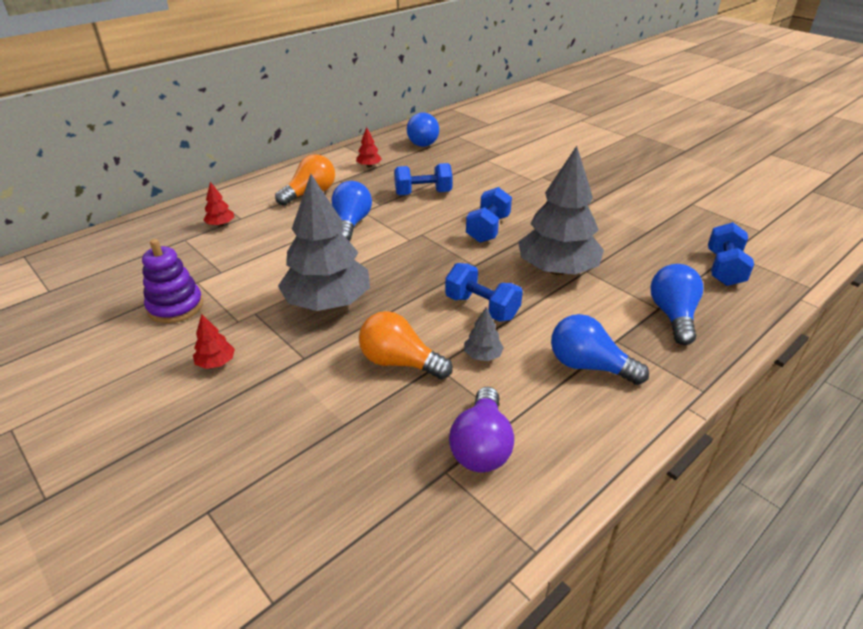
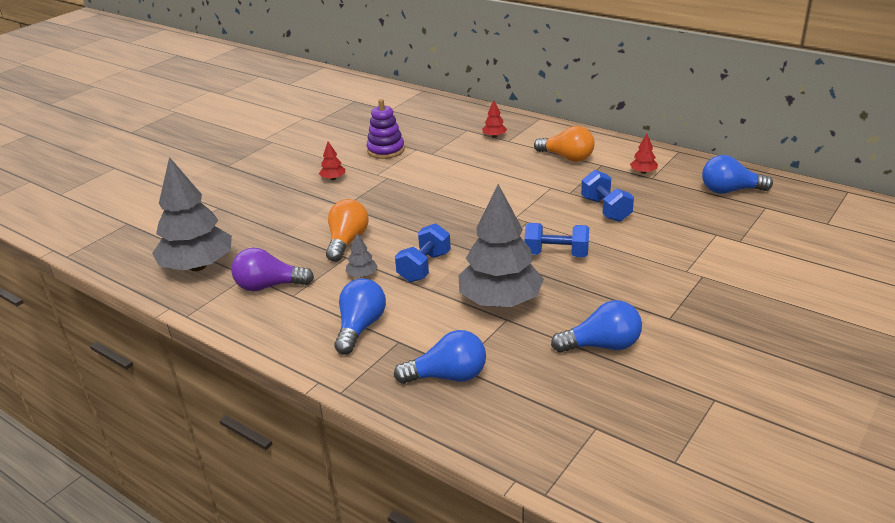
camera: 80 degrees right, 5 degrees down
grey tree [278,174,370,311] -> grey tree moved to [152,157,232,271]
blue light bulb [331,181,372,241] -> blue light bulb moved to [551,300,642,353]
blue dumbbell [708,222,754,286] -> none

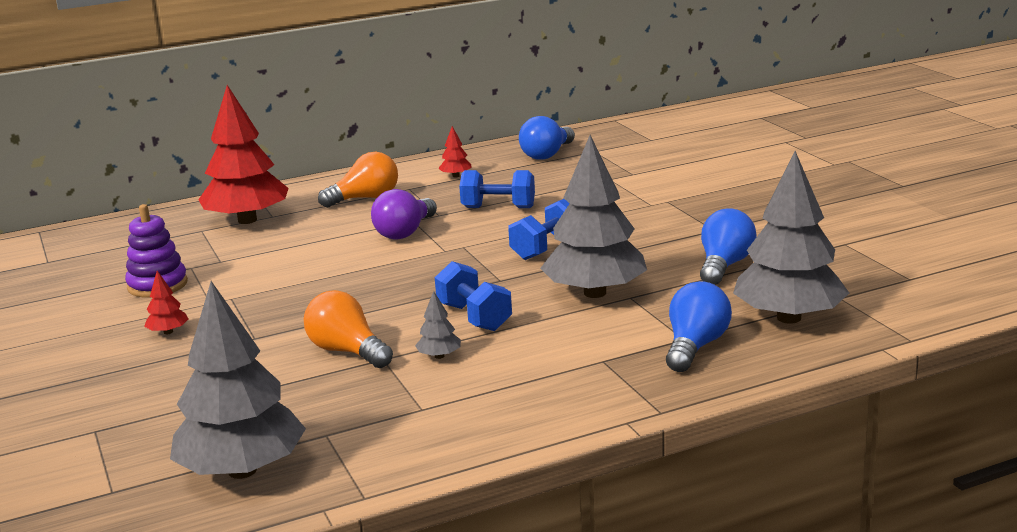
camera: 60 degrees left, 10 degrees down
purple light bulb [231,248,314,291] -> purple light bulb moved to [371,189,437,239]
blue light bulb [334,278,386,354] -> none
red tree [482,100,507,138] -> red tree [198,85,289,224], size x2.49
none -> grey tree [733,151,849,324]

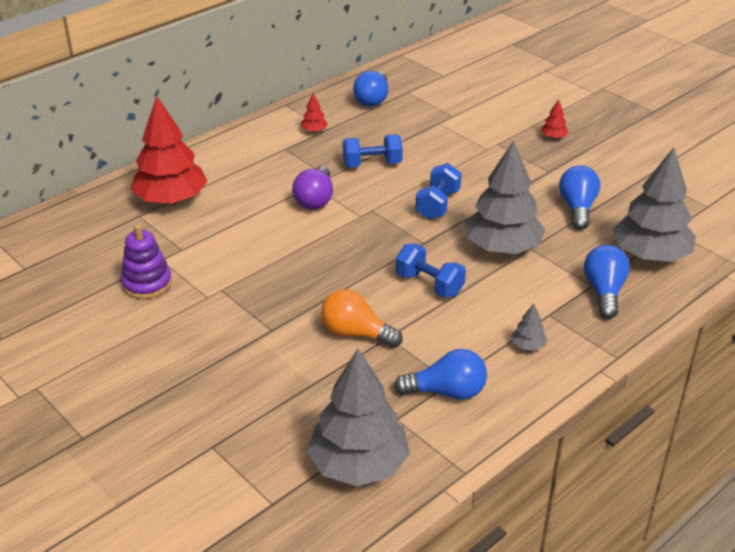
camera: 20 degrees left, 15 degrees up
red tree [144,271,188,334] -> red tree moved to [541,99,569,139]
orange light bulb [318,152,398,208] -> none
grey tree [415,291,461,359] -> grey tree moved to [511,303,547,351]
none -> blue light bulb [394,349,487,400]

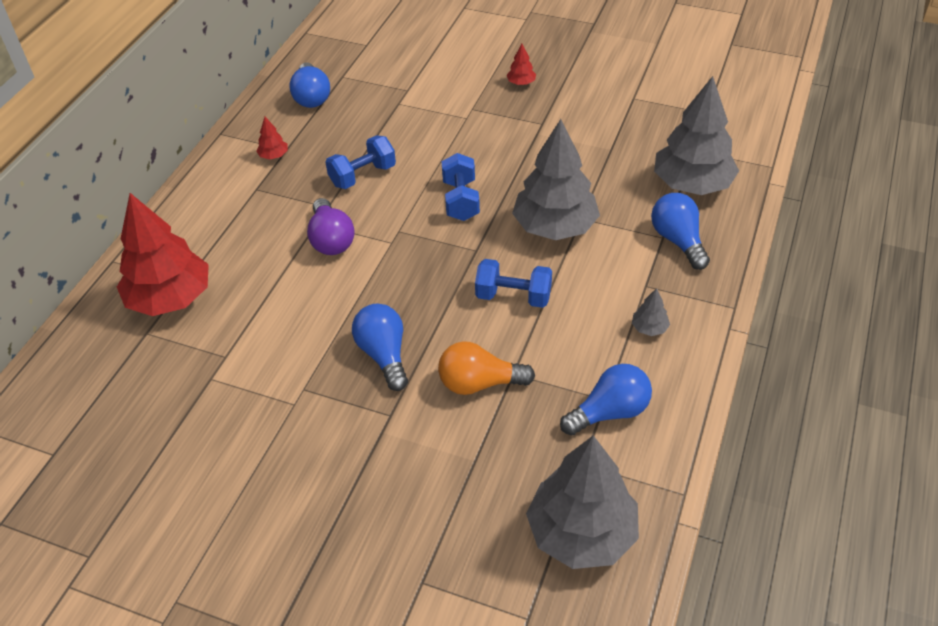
camera: 25 degrees left, 10 degrees up
purple stacking toy [121,224,172,299] -> none
blue light bulb [559,165,600,230] -> blue light bulb moved to [352,304,408,391]

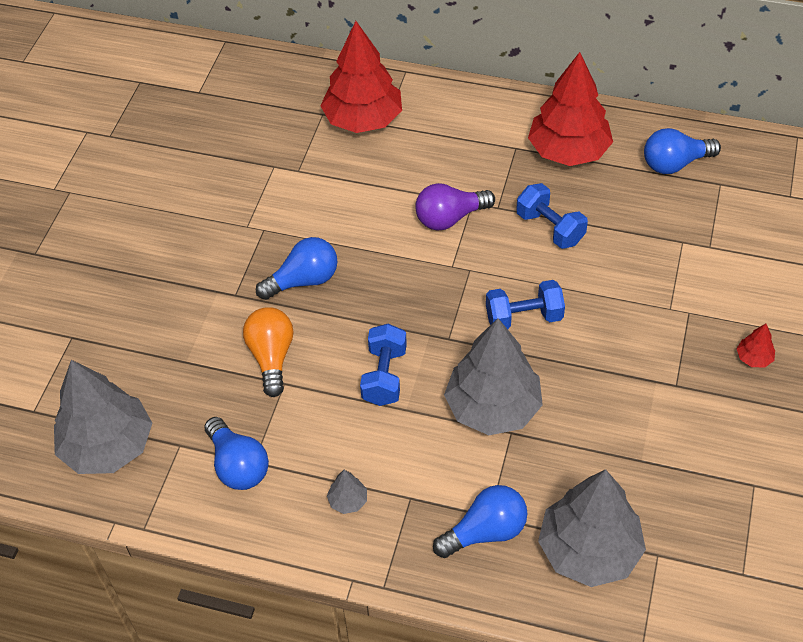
camera: 85 degrees right, 5 degrees up
red tree [256,117,288,159] -> red tree [528,52,613,166], size x2.49

